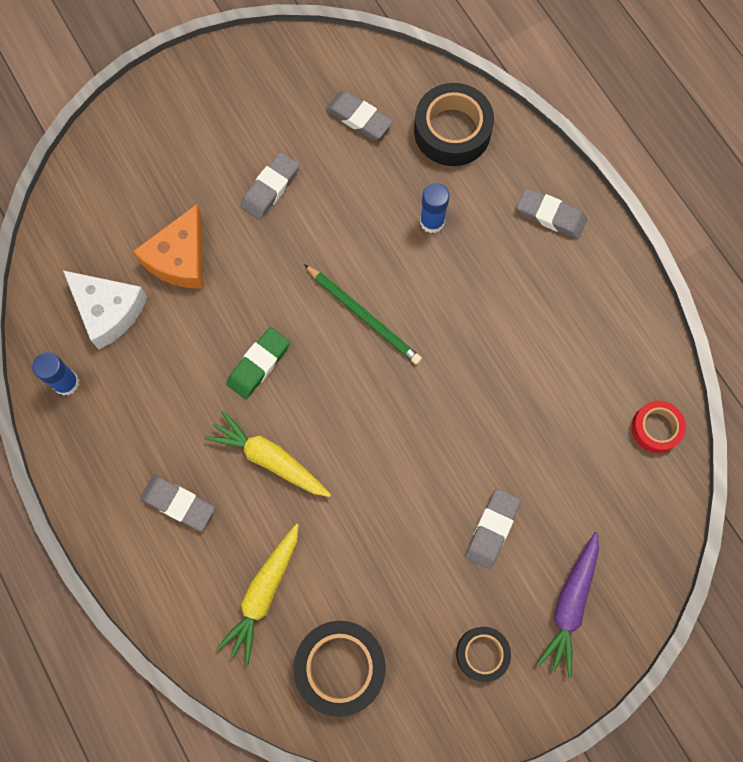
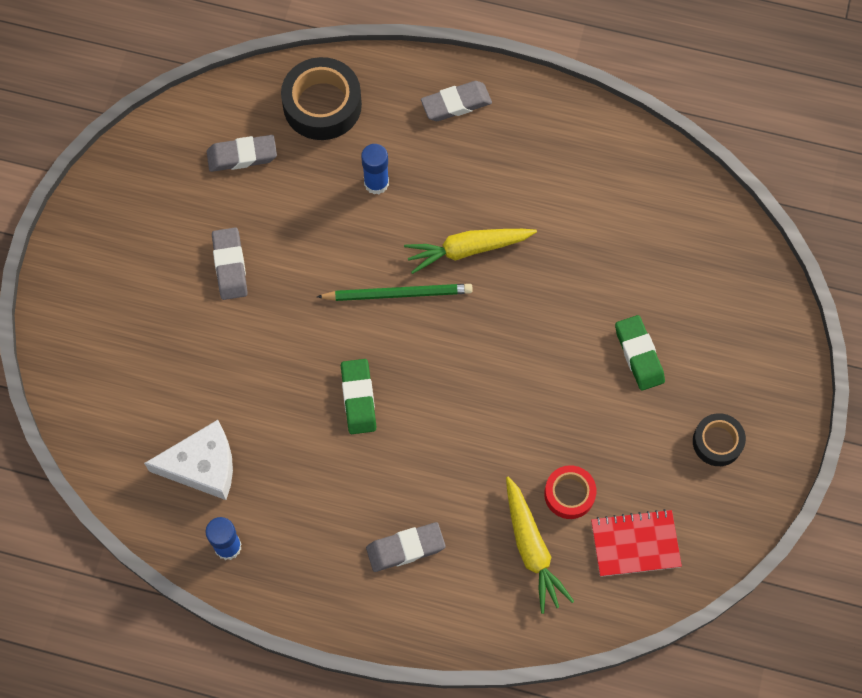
camera: 45 degrees left, 5 degrees down
orange cheese [133,204,203,289] -> none
yellow carrot [205,410,331,497] -> yellow carrot moved to [404,229,537,274]
black tape [293,621,386,717] -> red notebook [591,509,682,577]
grey eraser [465,489,521,569] -> green eraser [615,315,665,391]
purple carrot [536,532,599,677] -> none
red tape [631,401,686,453] -> red tape moved to [544,465,597,519]

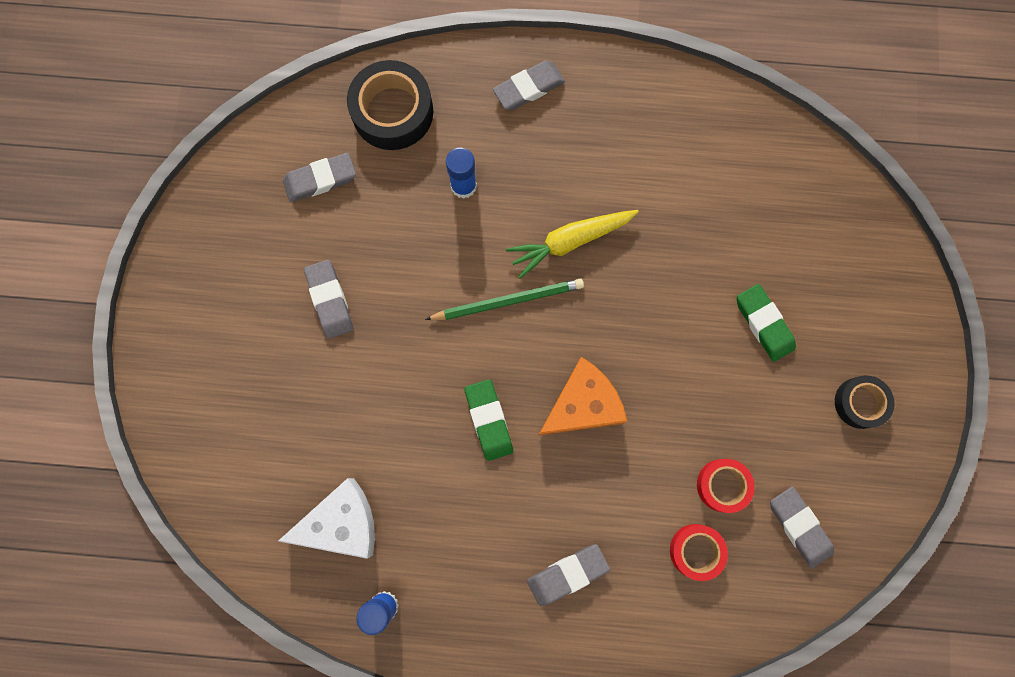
camera: 10 degrees left, 10 degrees up
yellow carrot [506,476,574,614] -> red tape [670,524,728,581]
red notebook [591,509,682,577] -> grey eraser [770,487,834,568]
none -> orange cheese [538,357,627,436]

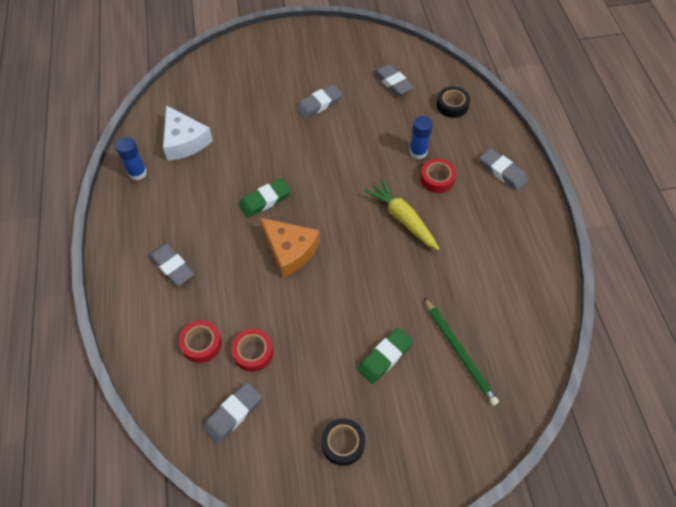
camera: 75 degrees right, 20 degrees down
black tape [347,60,433,150] -> black tape [437,87,470,118], size x0.59
green pencil [425,279,584,320] -> green pencil moved to [424,298,499,406]
none -> red tape [420,159,456,193]

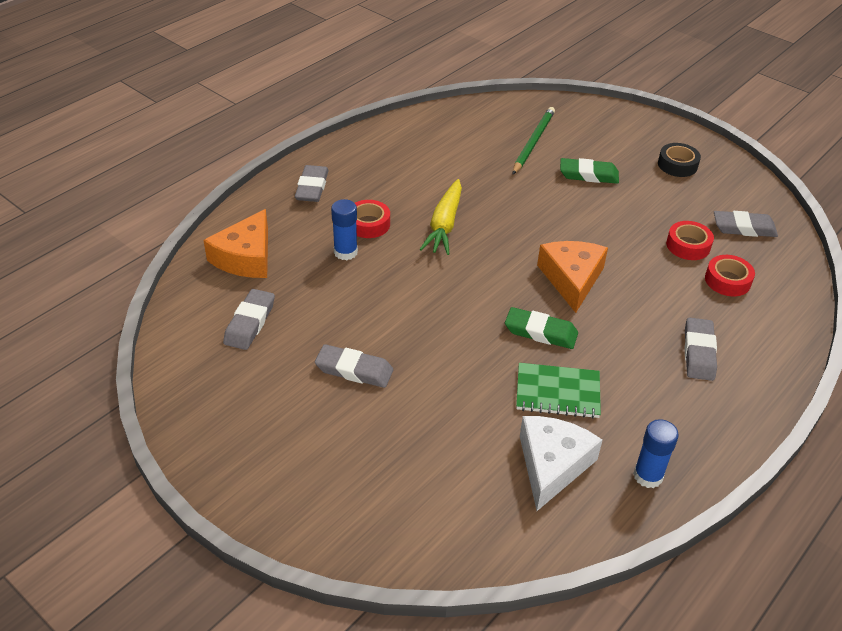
camera: 130 degrees left, 15 degrees down
black tape [437,87,470,118] -> orange cheese [203,209,268,278]
none -> green notebook [516,363,601,418]

